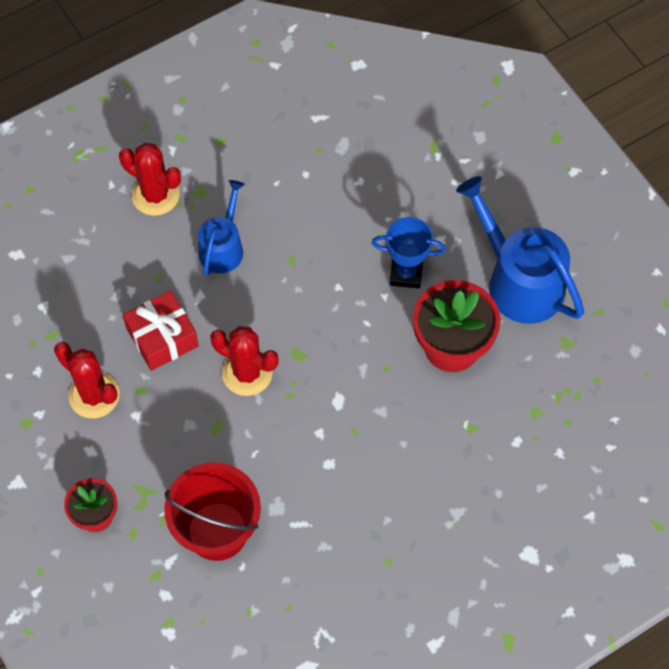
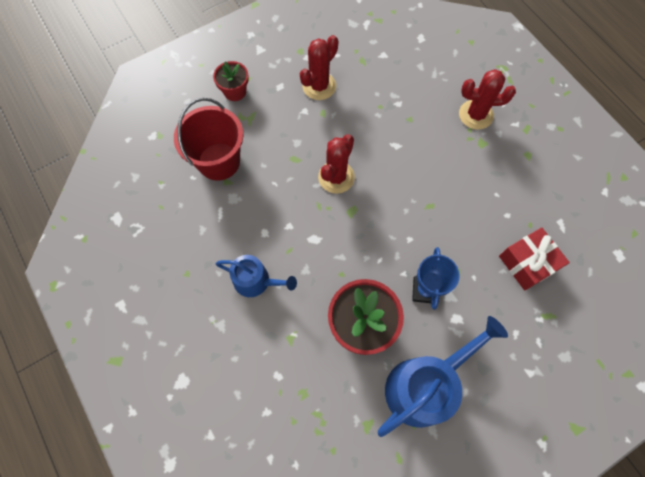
camera: 90 degrees right, 5 degrees up
red cactus [119,143,181,216] -> red cactus turned 60 degrees clockwise [459,69,516,130]
red gift [123,290,199,371] -> red gift moved to [499,227,570,291]
blue watering can [198,180,245,276] -> blue watering can moved to [215,255,297,297]

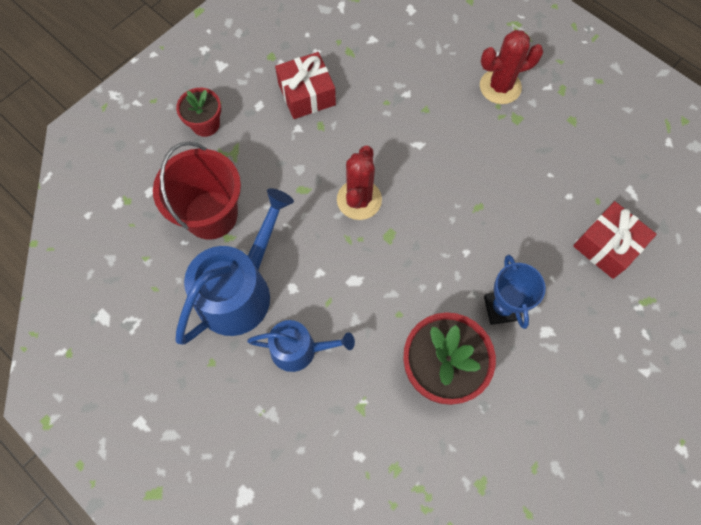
camera: 15 degrees left, 0 degrees up
red cactus [300,35,338,100] -> red gift [275,52,336,119]
blue watering can [378,316,508,437] -> blue watering can moved to [175,188,294,345]

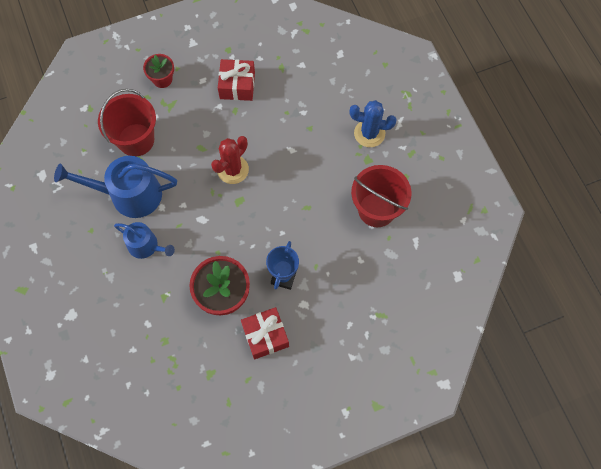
camera: 25 degrees right, 0 degrees up
blue watering can [175,188,294,345] -> blue watering can turned 150 degrees counterclockwise [54,156,177,218]
red cactus [480,30,544,104] -> blue cactus [349,100,397,147]
red gift [573,201,657,279] -> red gift moved to [241,307,289,359]
none -> red bucket [351,165,412,227]

